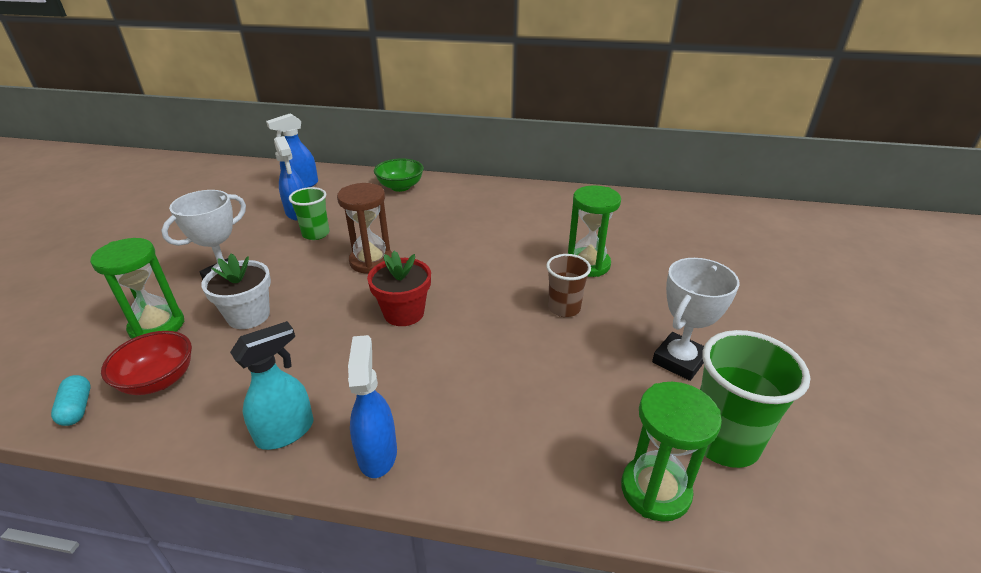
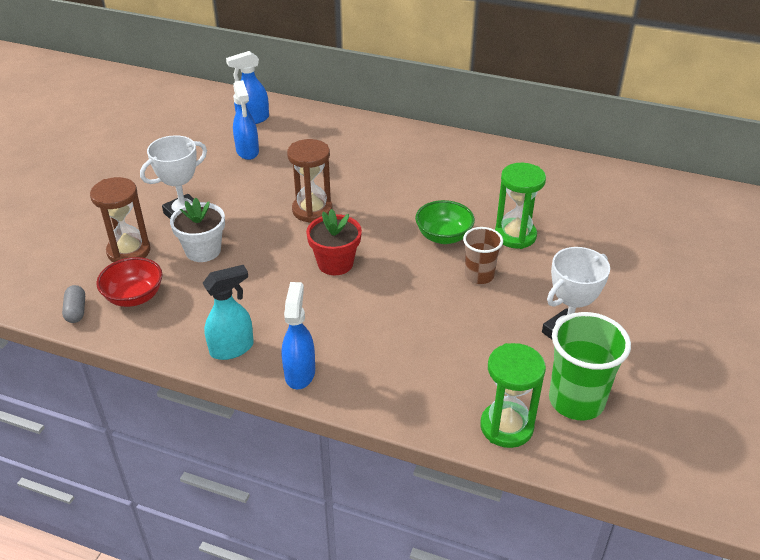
camera: 10 degrees right, 5 degrees up
turquoise capsule [51,375,90,426] -> grey capsule [62,285,85,323]
green hourglass [90,238,185,339] -> brown hourglass [90,177,151,262]
green cup [289,187,329,240] -> none
green bowl [374,158,424,192] -> green bowl moved to [415,200,475,244]

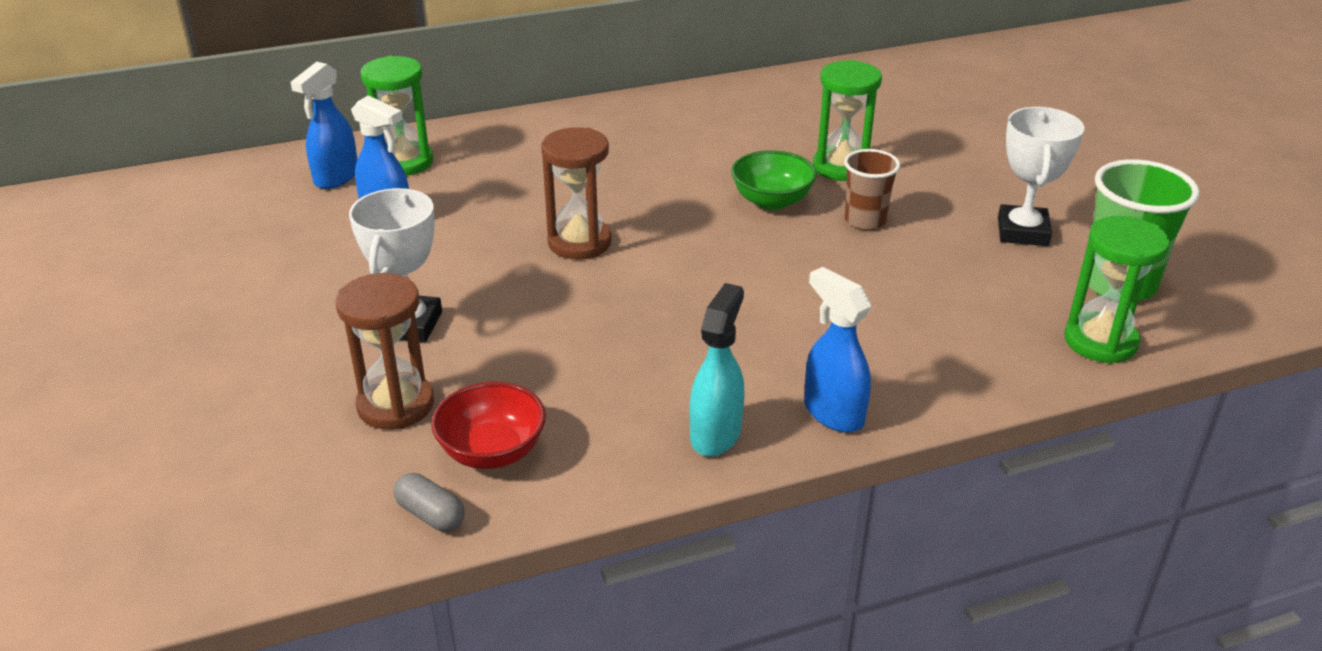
camera: 40 degrees left, 5 degrees down
white flower pot [170,197,225,262] -> none
red flower pot [306,209,362,275] -> none
none -> green hourglass [360,56,433,176]

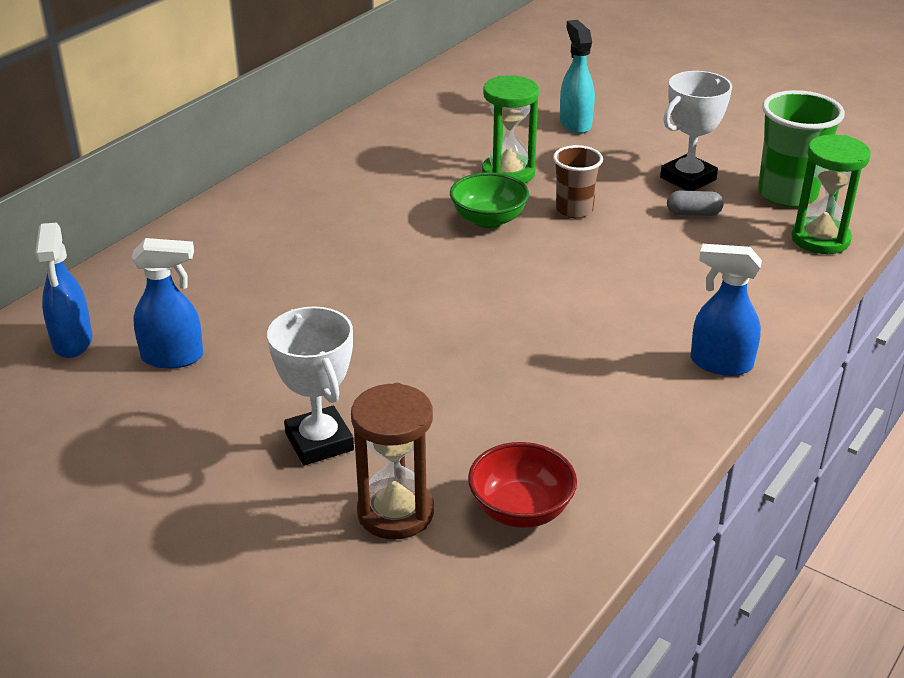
camera: 35 degrees left, 0 degrees up
green hourglass [360,56,433,176] -> none
grey capsule [394,473,464,532] -> grey capsule moved to [667,191,724,216]
brown hourglass [541,127,611,259] -> none
turquoise spray bottle [690,283,745,456] -> turquoise spray bottle moved to [560,20,595,134]
white trophy [998,107,1084,246] -> white trophy turned 75 degrees clockwise [660,71,732,191]

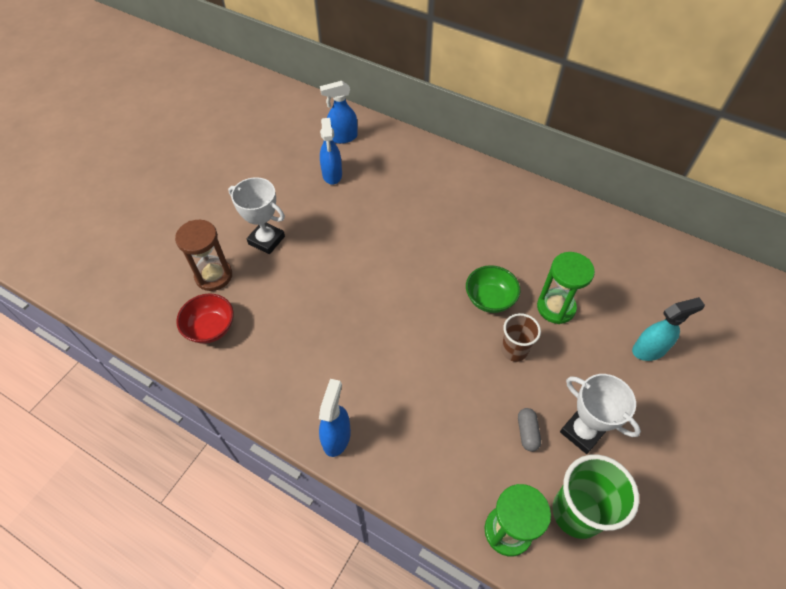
camera: 85 degrees right, 20 degrees up
white trophy [267,306,354,466] -> white trophy turned 60 degrees clockwise [228,177,285,254]

